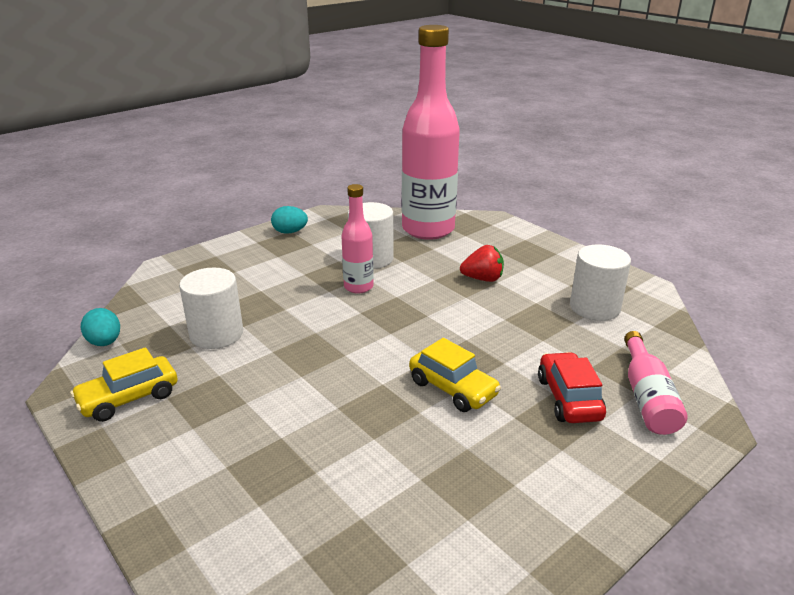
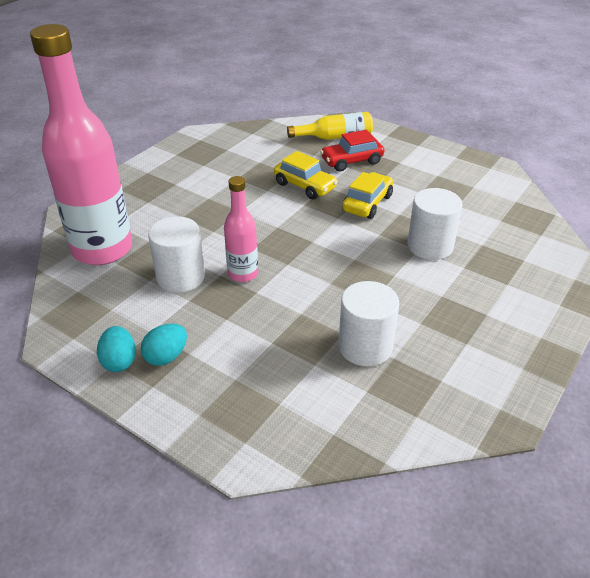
camera: 105 degrees left, 10 degrees up
yellow car [70,347,177,422] -> yellow car moved to [274,151,338,199]
turquoise egg [81,308,120,346] -> turquoise egg moved to [141,323,187,366]
red strawberry [460,245,504,282] -> none
white cylinder [570,244,631,321] -> white cylinder moved to [407,188,463,260]
pink bottle [624,331,688,435] -> yellow bottle [287,112,373,140]

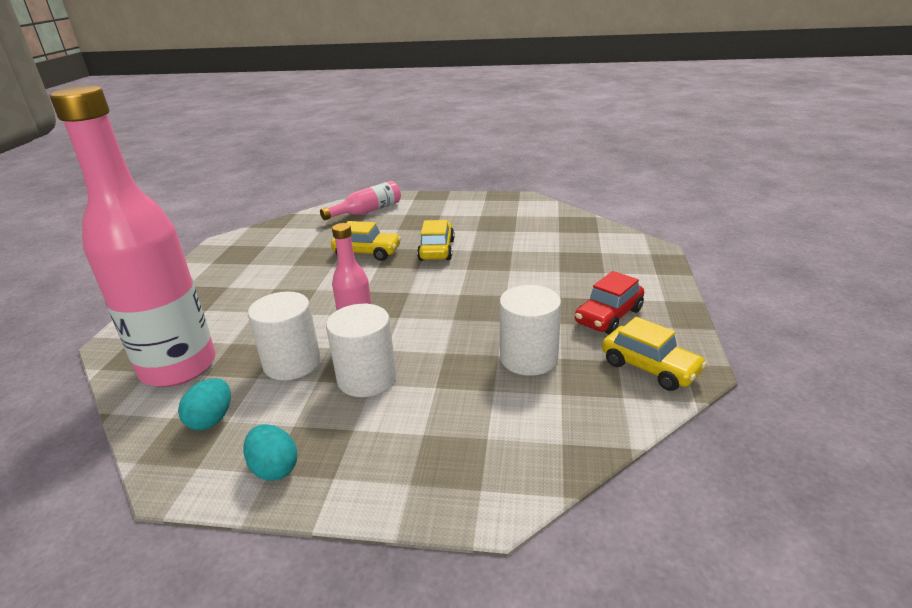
camera: 25 degrees left, 10 degrees down
turquoise egg [141,323,187,366] -> turquoise egg moved to [178,378,231,430]
yellow bottle [287,112,373,140] -> pink bottle [320,181,401,220]
red car [320,130,384,172] -> red car moved to [575,271,644,334]
white cylinder [407,188,463,260] -> white cylinder moved to [326,304,397,397]
none -> yellow car [602,317,707,391]

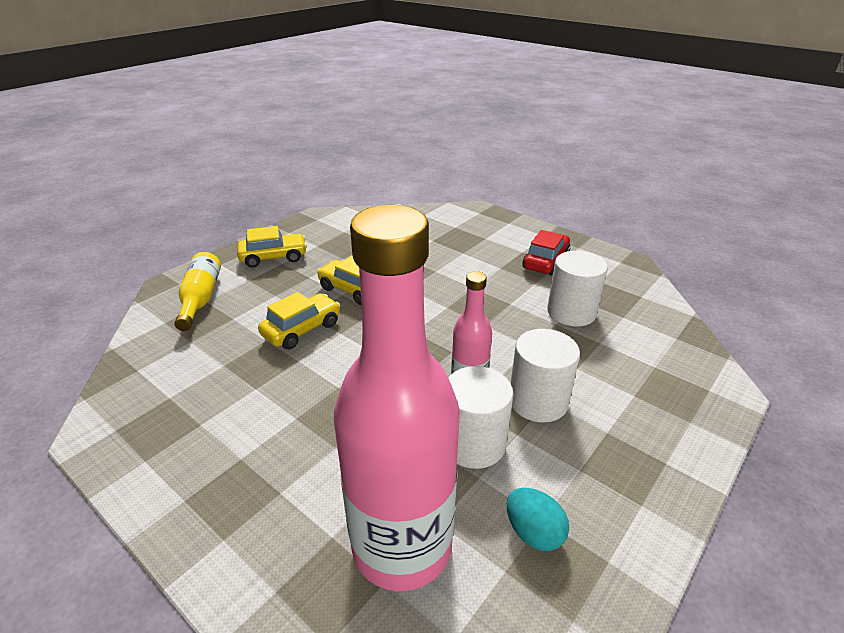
camera: 60 degrees left, 5 degrees up
turquoise egg [243,424,297,481] -> none
pink bottle [320,181,401,220] -> yellow bottle [174,252,221,331]
red car [575,271,644,334] -> red car turned 135 degrees counterclockwise [522,230,570,276]
yellow car [602,317,707,391] -> yellow car moved to [237,226,307,268]

